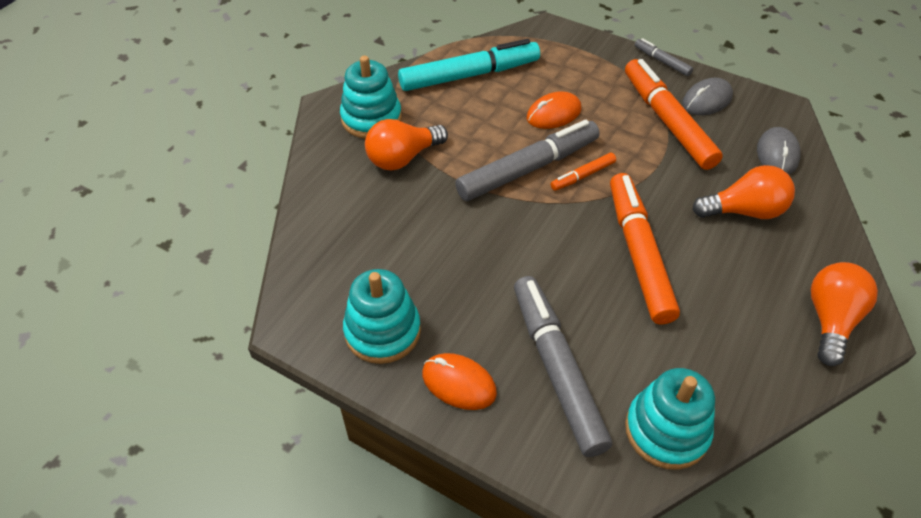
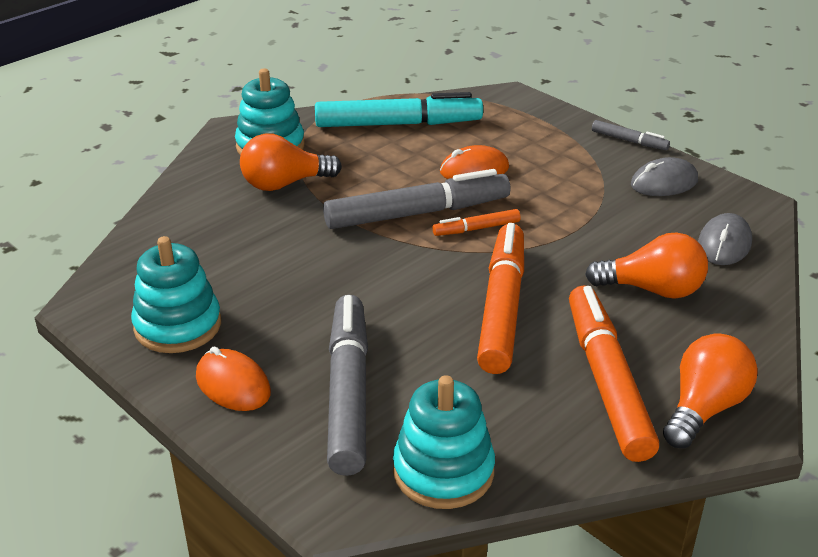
camera: 15 degrees right, 15 degrees down
orange marker [625,59,723,170] -> orange marker moved to [569,286,659,462]
grey marker [635,38,693,76] -> grey marker turned 150 degrees clockwise [592,120,670,150]

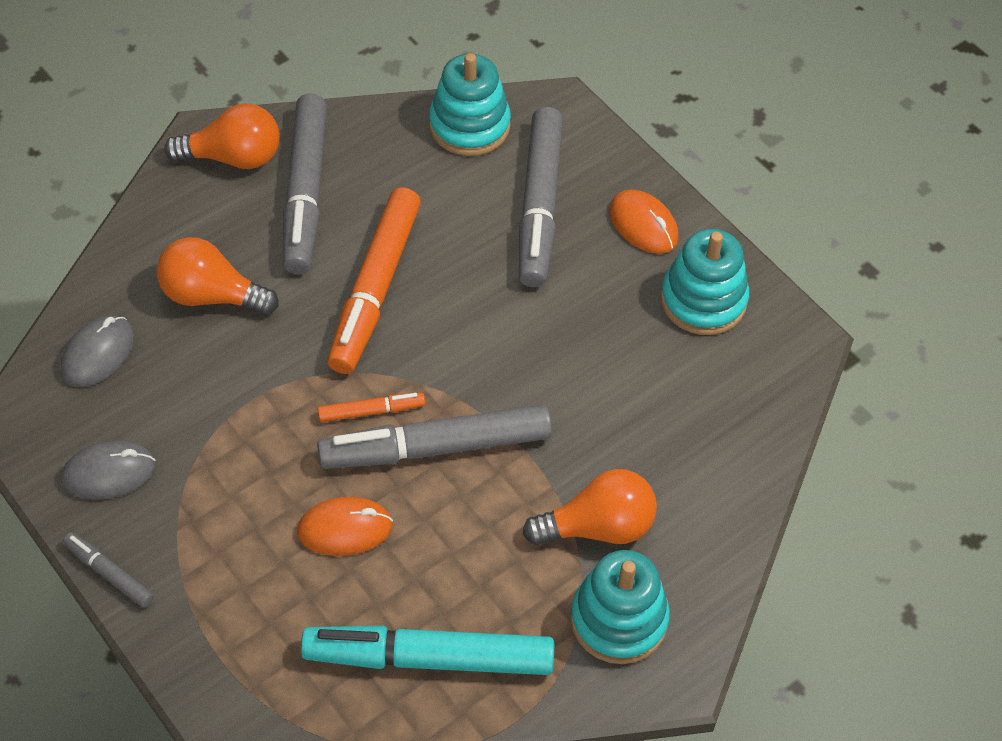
camera: 175 degrees left, 20 degrees up
orange marker [569,286,659,462] -> grey marker [283,94,327,274]
orange light bulb [663,333,757,448] -> orange light bulb turned 135 degrees counterclockwise [164,103,280,169]

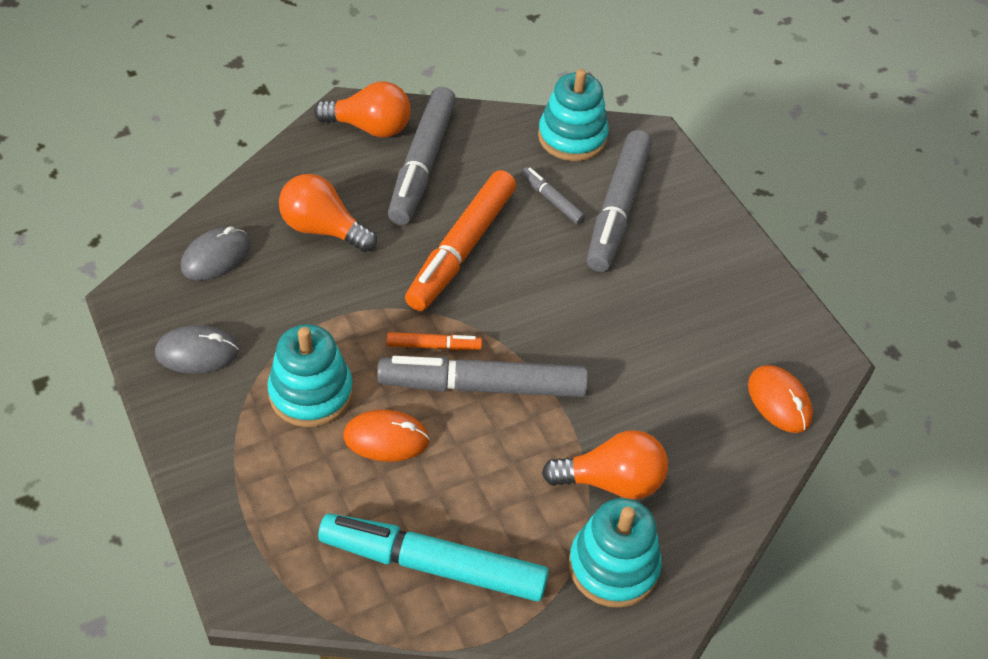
camera: 10 degrees right, 5 degrees down
grey marker [63,532,154,608] -> grey marker moved to [521,167,586,225]
orange mouse [609,189,679,254] -> orange mouse moved to [748,365,813,433]
turquoise stacking toy [661,229,749,335] -> turquoise stacking toy moved to [267,324,353,427]

